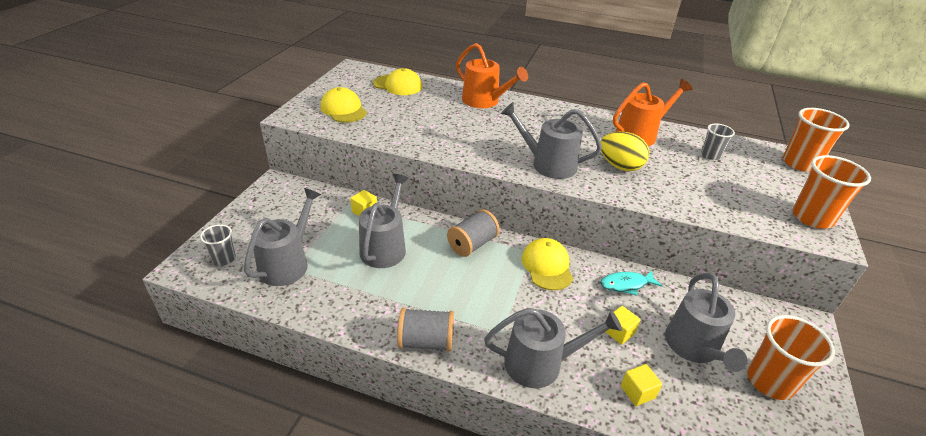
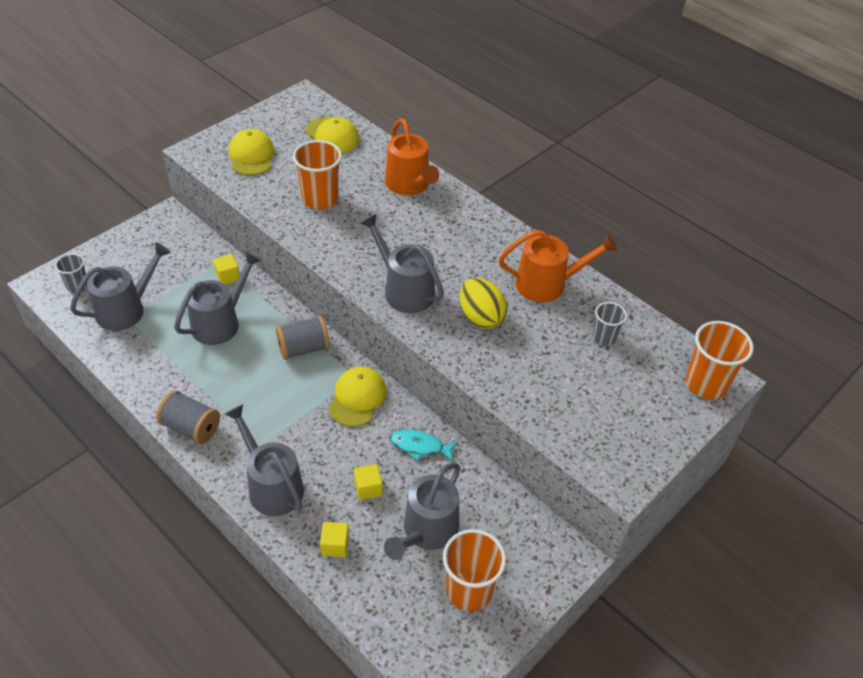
camera: 25 degrees right, 10 degrees up
grey watering can [484,308,622,388] -> grey watering can turned 150 degrees counterclockwise [225,404,304,516]
orange cup [792,155,871,229] -> orange cup moved to [293,140,342,210]

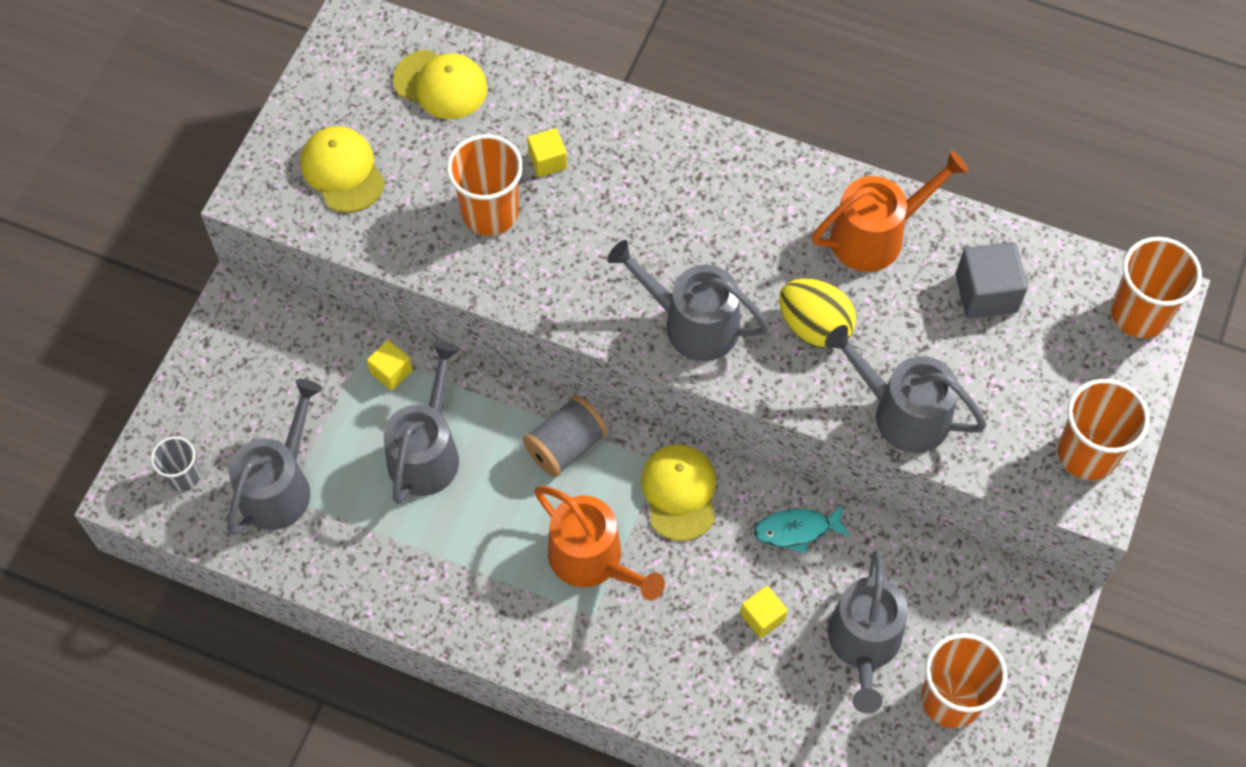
camera: 20 degrees left, 15 degrees up
grey spool [156,390,220,444] -> none
grey watering can [225,404,304,516] -> grey watering can moved to [825,325,987,453]
yellow cube [320,522,349,557] -> yellow cube moved to [527,128,567,177]
orange watering can [385,118,439,195] -> orange watering can moved to [534,486,665,601]
grey cup [593,302,627,346] -> grey cube [956,242,1028,319]
none -> orange cup [1058,379,1150,480]

